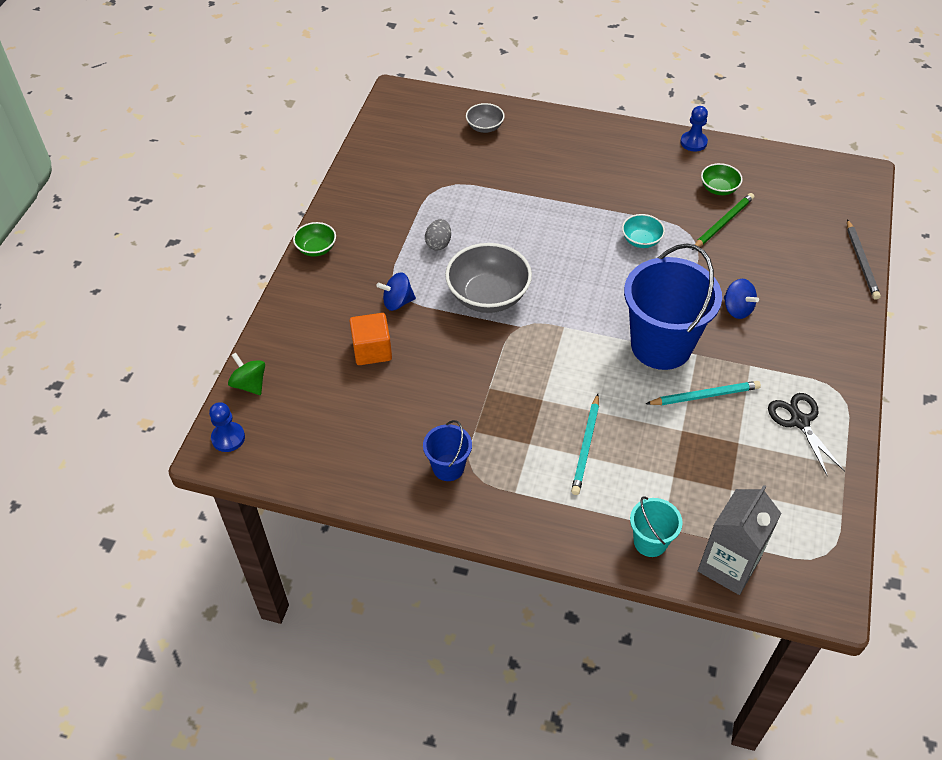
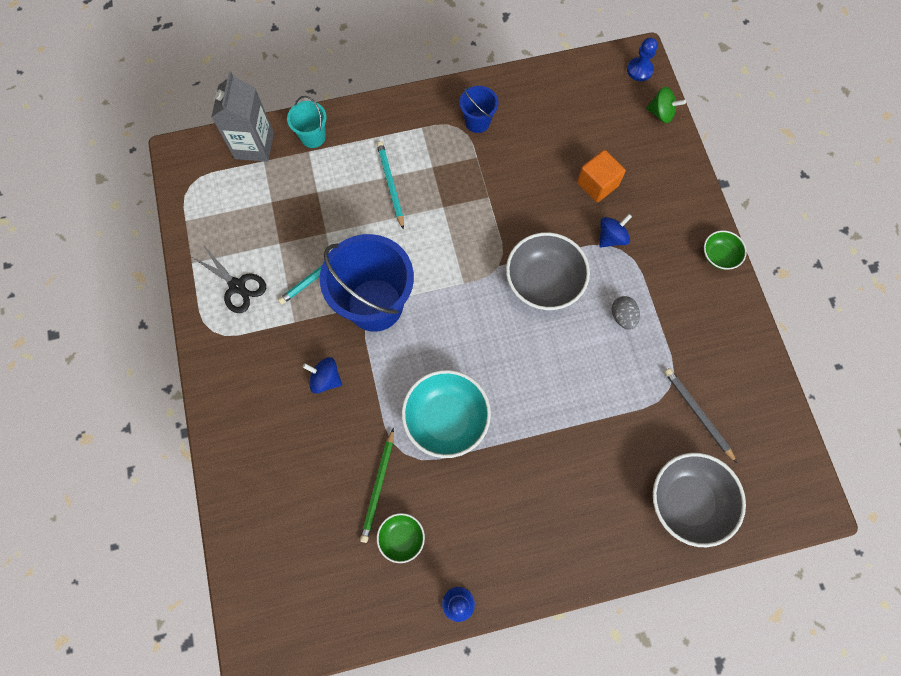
camera: 150 degrees right, 20 degrees up
grey bowl [466,103,505,133] -> grey bowl [653,453,746,547], size x1.91
turquoise bowl [622,214,665,248] -> turquoise bowl [402,370,491,458], size x1.91
grey pencil [847,219,881,300] -> grey pencil moved to [664,368,737,463]

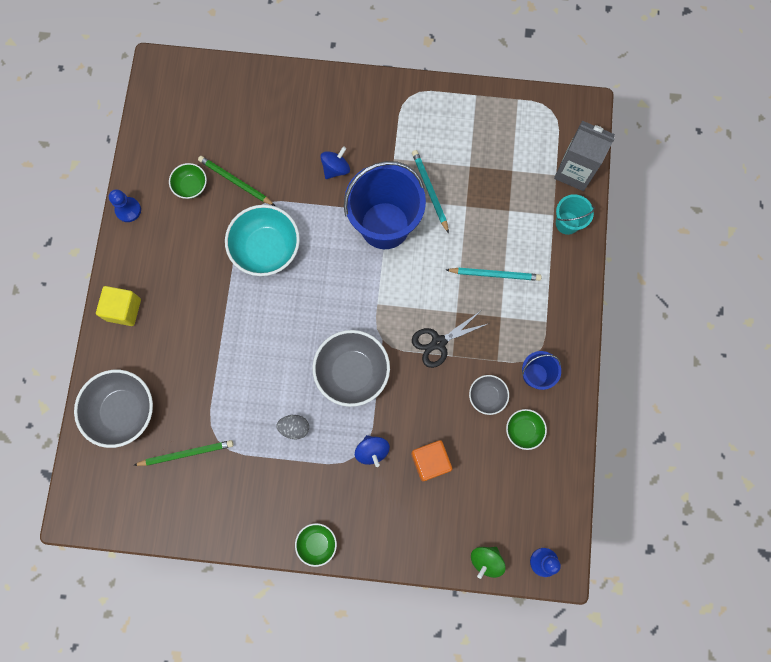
camera: 110 degrees right, 5 degrees up
black scissors [192,245,266,313] -> black scissors moved to [412,312,487,368]
grey pencil [664,368,737,463] -> green pencil [134,440,234,466]
none -> yellow cube [96,286,141,326]
none -> grey bowl [469,375,509,415]
none -> green bowl [506,409,547,450]

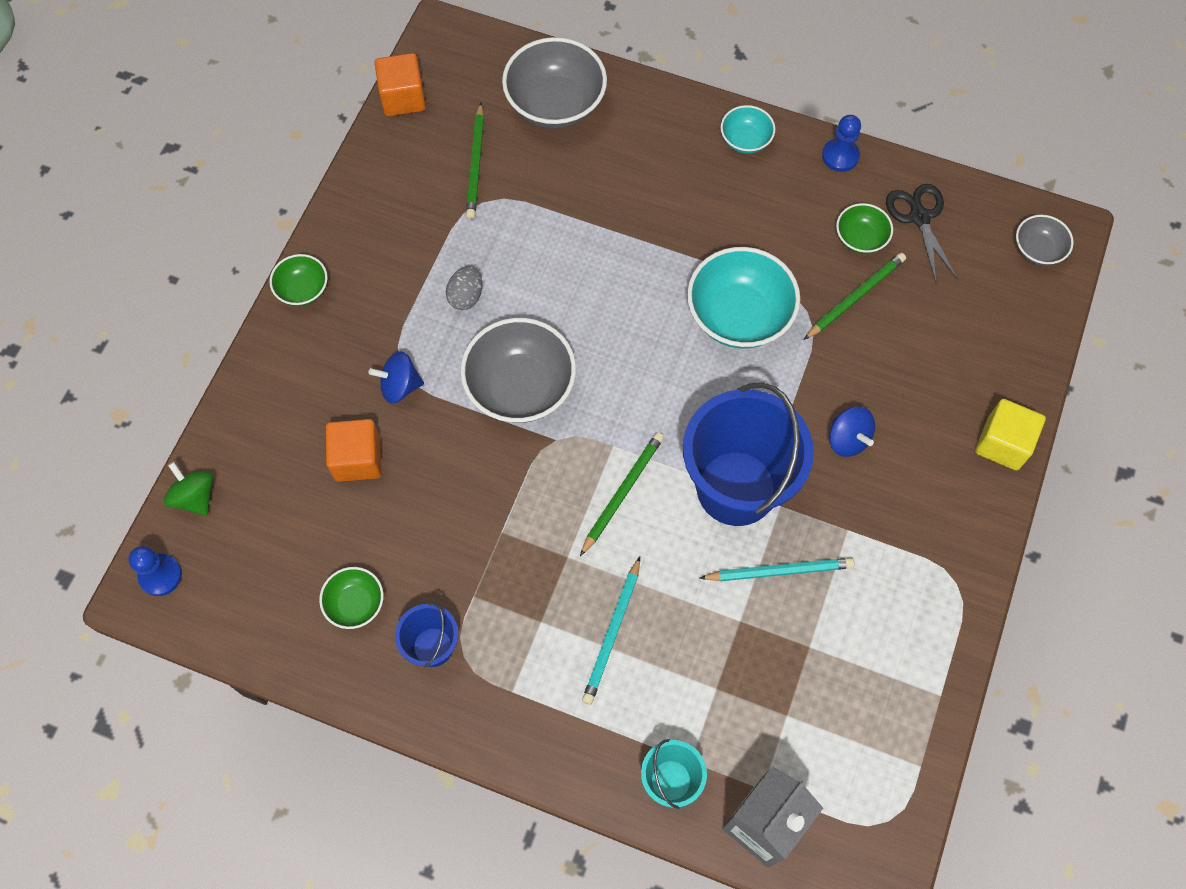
camera: 105 degrees right, 10 degrees down
yellow cube [96,286,141,326] -> yellow cube moved to [975,399,1046,471]
black scissors [412,312,487,368] -> black scissors moved to [886,184,957,282]
grey bowl [469,375,509,415] -> grey bowl moved to [1016,215,1074,266]
none -> orange cube [374,53,426,116]
none -> green pencil [580,432,664,556]
none -> turquoise bowl [721,105,775,154]

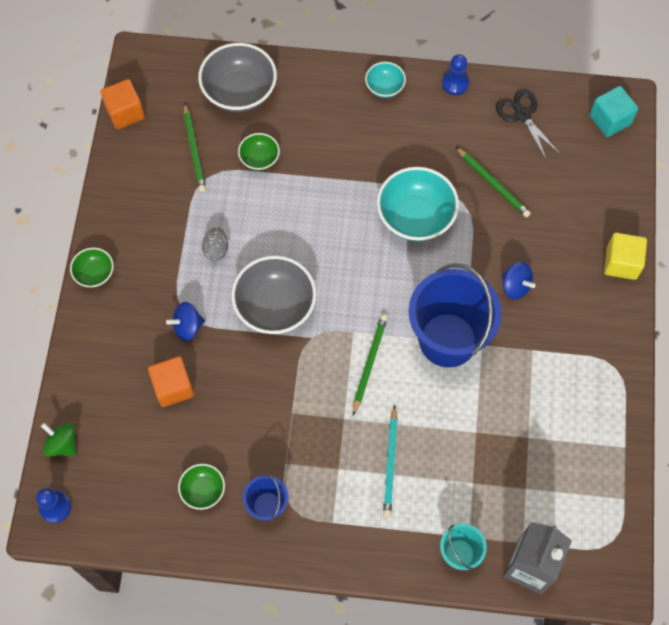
camera: 15 degrees left, 0 degrees up
turquoise pencil [700,558,855,581] -> none
green pencil [804,253,906,340] -> green pencil turned 105 degrees clockwise [456,147,531,218]
green bowl [836,203,893,254] -> green bowl moved to [238,133,280,171]
grey bowl [1016,215,1074,266] -> turquoise cube [590,86,638,137]

